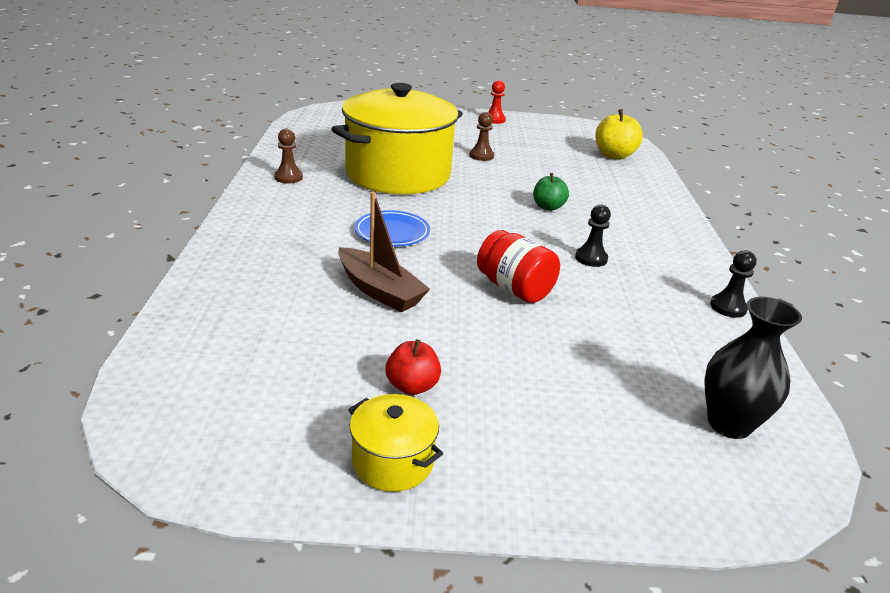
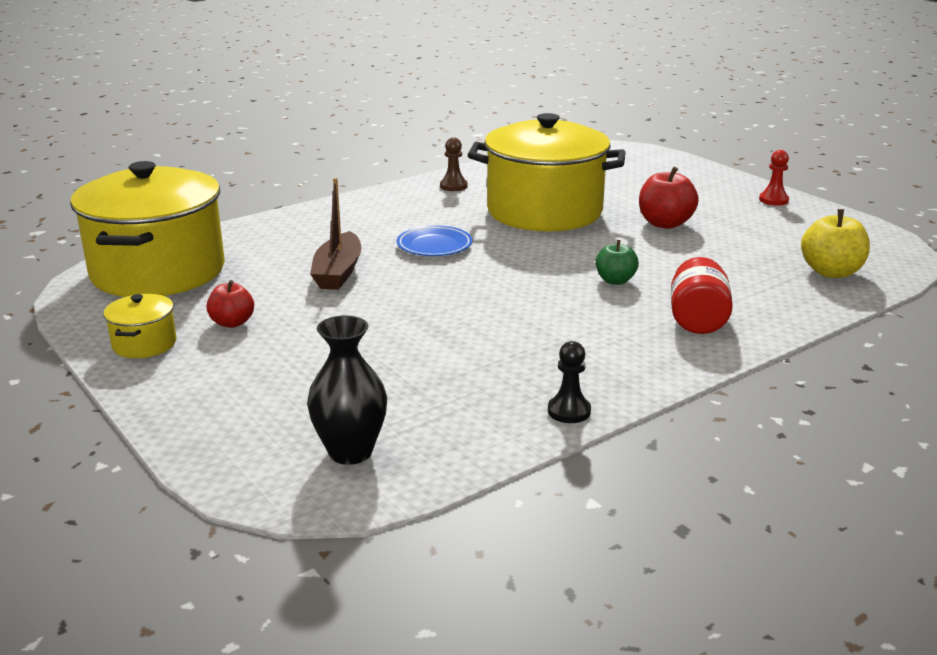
camera: 55 degrees right, 5 degrees down
brown pawn [469,112,494,161] -> red apple [639,167,699,229]
red jar [477,230,560,303] -> red jar moved to [671,257,733,334]
black pawn [575,205,611,267] -> none
none -> yellow pot [70,161,225,297]

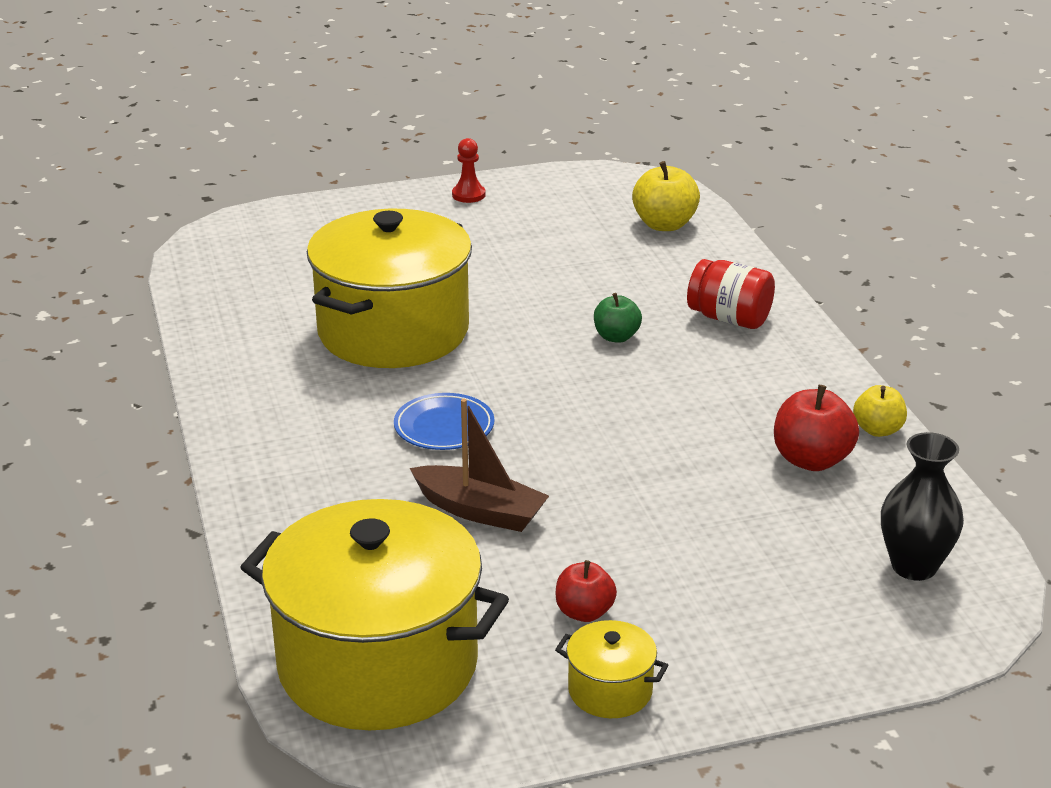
camera: 70 degrees left, 5 degrees up
brown pawn [440,137,468,191] -> none
black pawn [548,341,591,423] -> yellow apple [853,385,907,437]
red apple [639,167,699,229] -> red apple moved to [774,385,859,471]

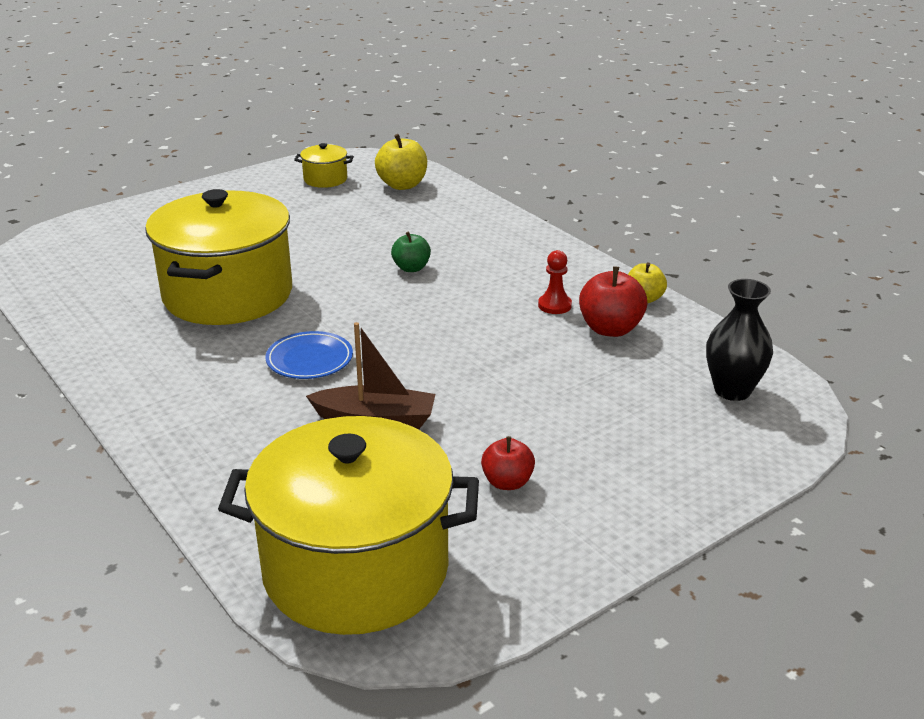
camera: 20 degrees left, 0 degrees up
red pawn [452,138,486,203] -> red pawn moved to [538,250,572,314]
yellow pot [555,620,668,718] -> yellow pot moved to [294,143,354,188]
red jar [687,259,775,329] -> none

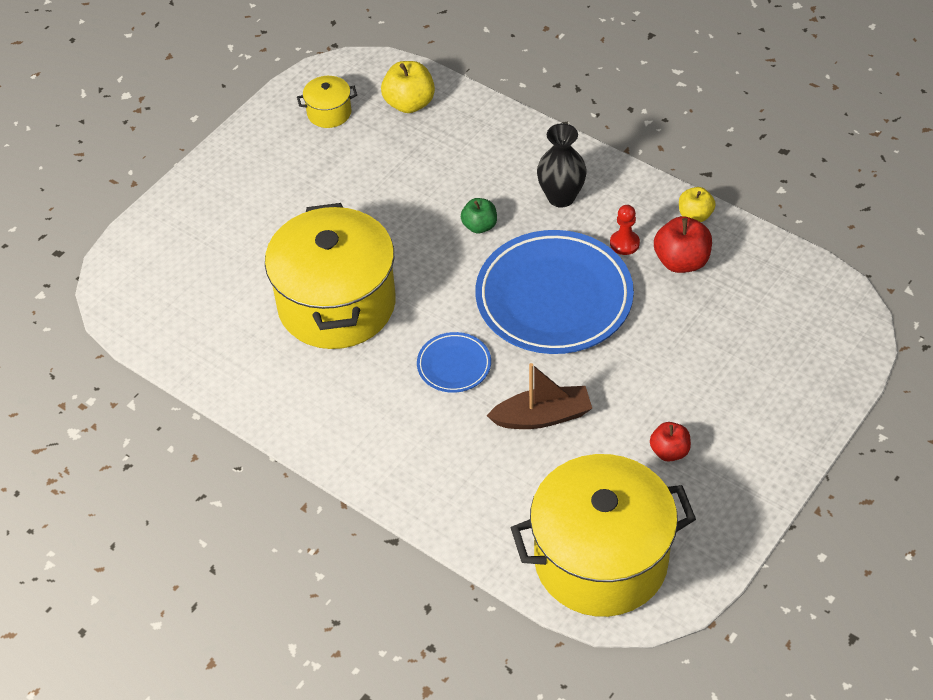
camera: 15 degrees left, 20 degrees up
black vase [706,279,773,401] -> black vase moved to [537,123,587,208]
none -> blue plate [475,230,634,354]

